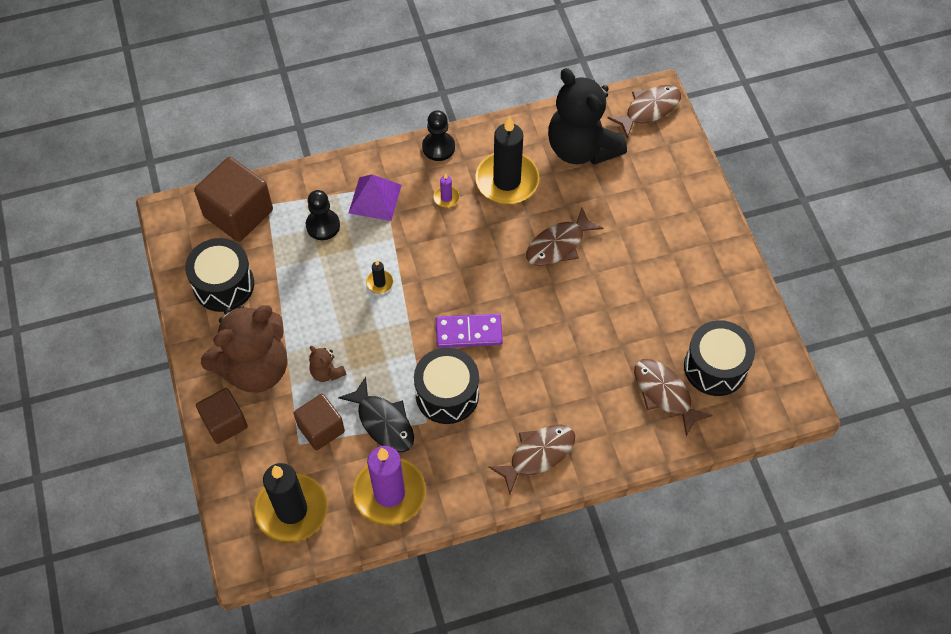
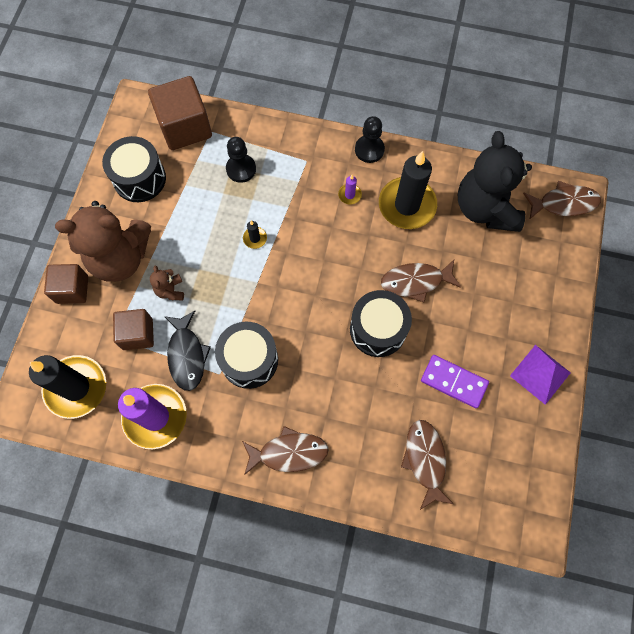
camera: 30 degrees right, 10 degrees up
purple pyramid [349,174,402,221] -> purple pyramid moved to [510,345,571,405]
purple domino [436,314,503,348] -> purple domino moved to [421,355,489,408]
black drum [684,320,755,396] -> black drum moved to [350,290,412,357]

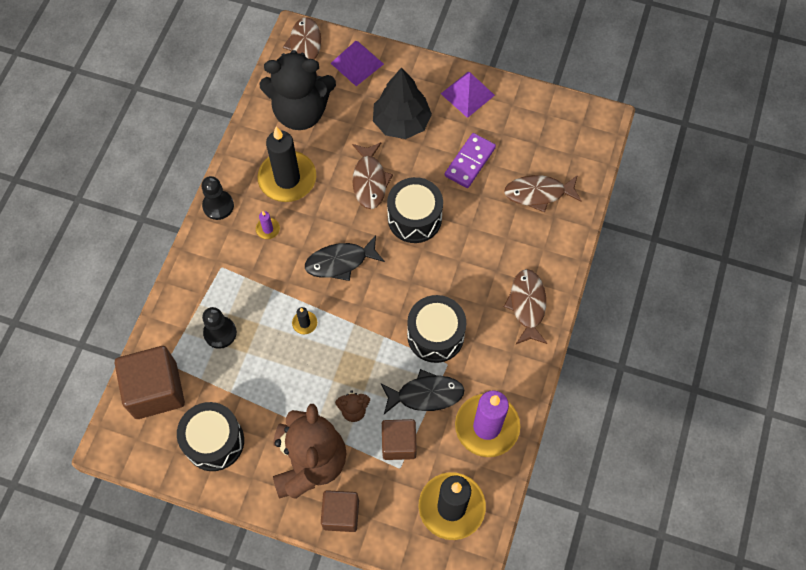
camera: 85 degrees left, 5 degrees down
none -> black fish [305,235,385,281]
none -> purple pyramid [331,41,384,86]
none -> black tree [373,67,432,139]

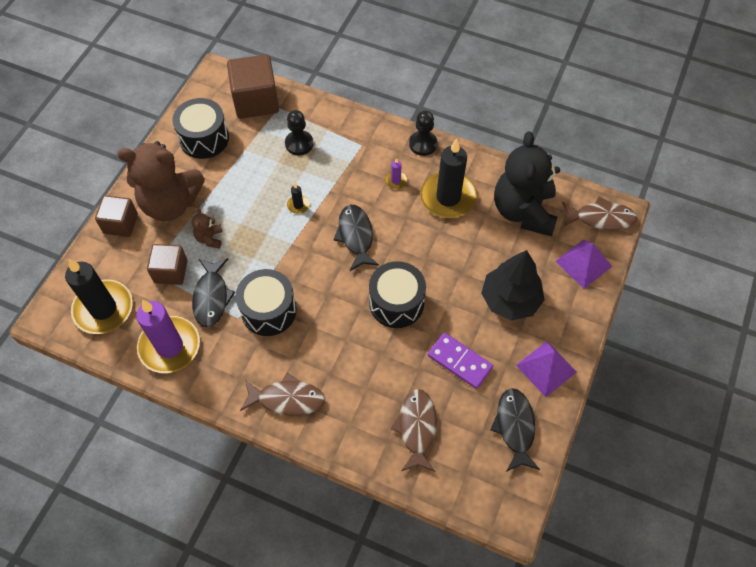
camera: 95 degrees right, 5 degrees down
brown fish [352,142,393,209] -> none
none -> black fish [490,388,540,472]

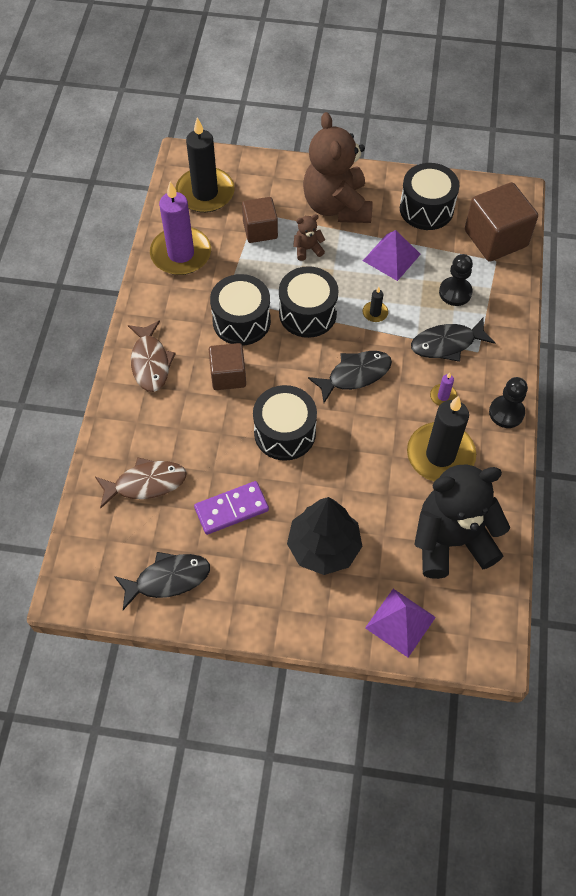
camera: 75 degrees right, 0 degrees up
brown cube [95,195,138,237] -> brown cube moved to [209,343,246,390]
black fish [192,258,235,327] -> black fish moved to [411,318,495,362]
purple domino [428,333,493,389] -> purple domino turned 45 degrees clockwise [194,481,269,535]
purple pyramid [516,341,577,397] -> purple pyramid moved to [363,230,421,281]
brown fish [562,197,638,230] -> none
none -> black drum [279,266,339,338]

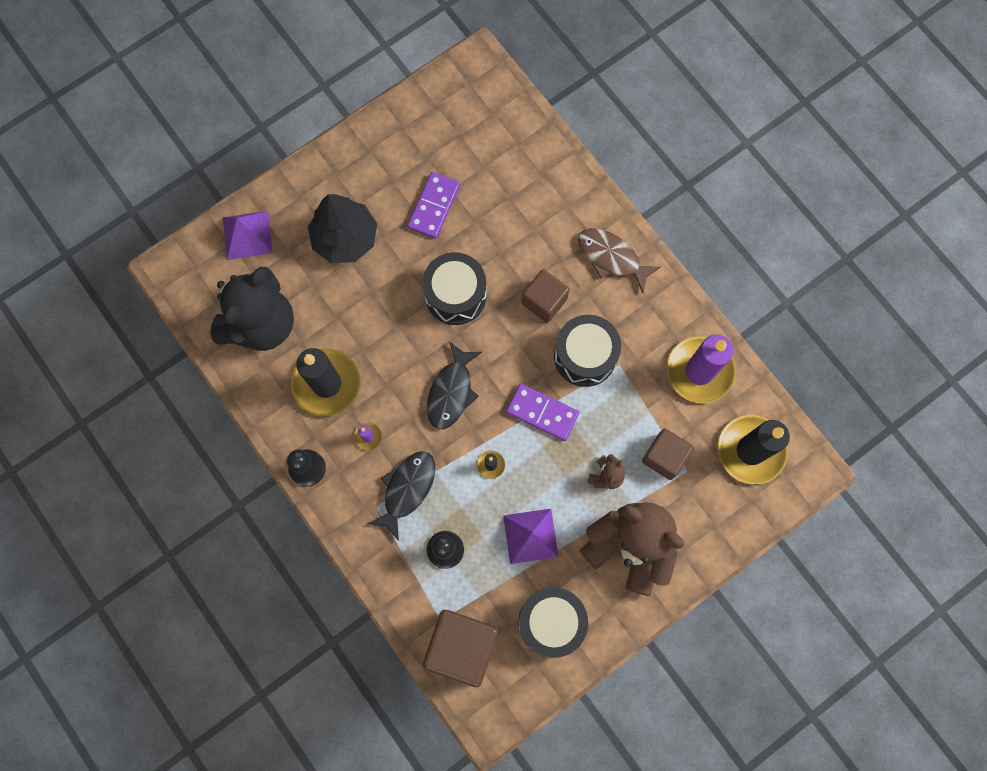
camera: 135 degrees right, 15 degrees up
brown fish [95,457,187,508] -> none
black fish [114,552,210,610] -> none
black drum [279,266,339,338] -> purple domino [506,384,579,441]

